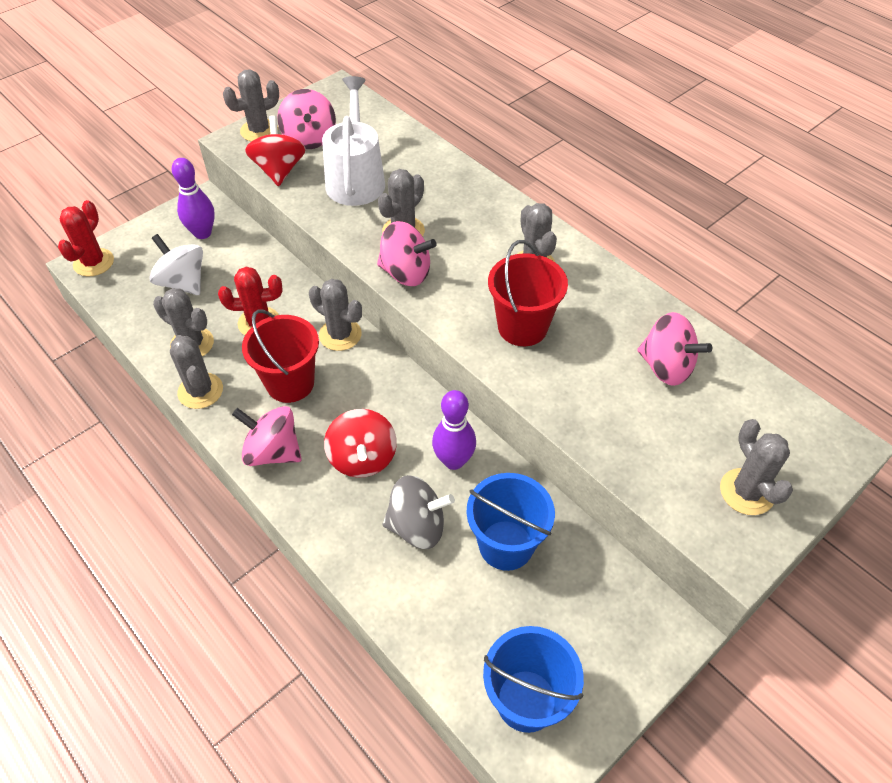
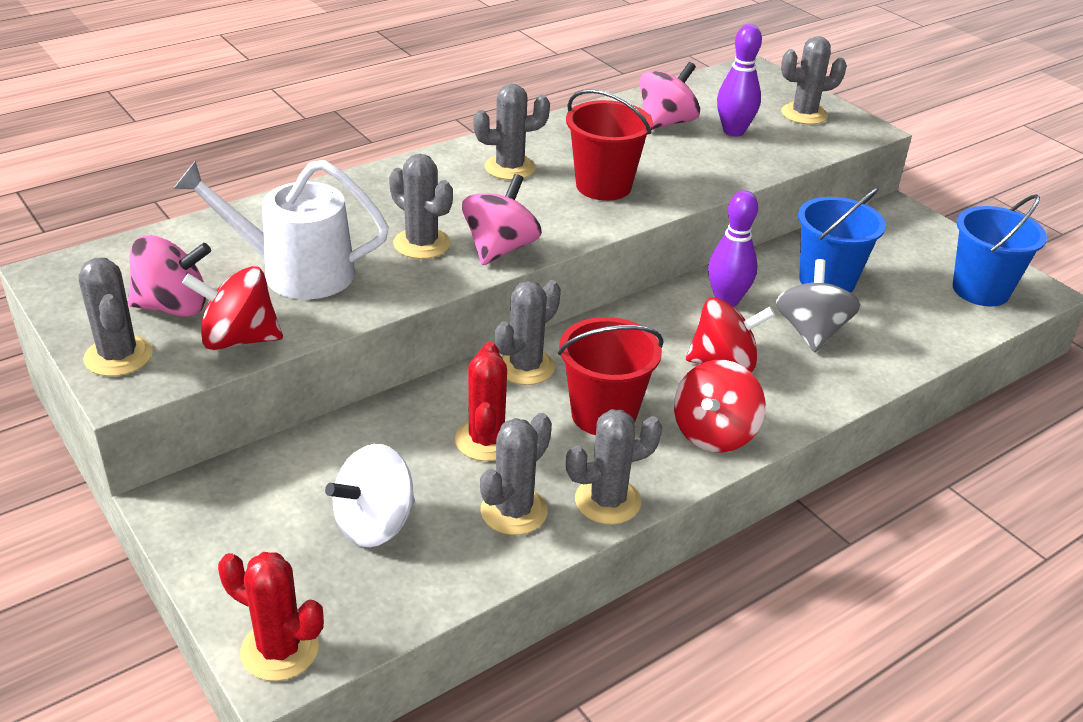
camera: 85 degrees left, 15 degrees down
purple bowling pin [172,158,215,239] -> purple bowling pin moved to [717,24,762,137]
pink spinning top [232,406,302,466] -> red spinning top [674,360,765,452]

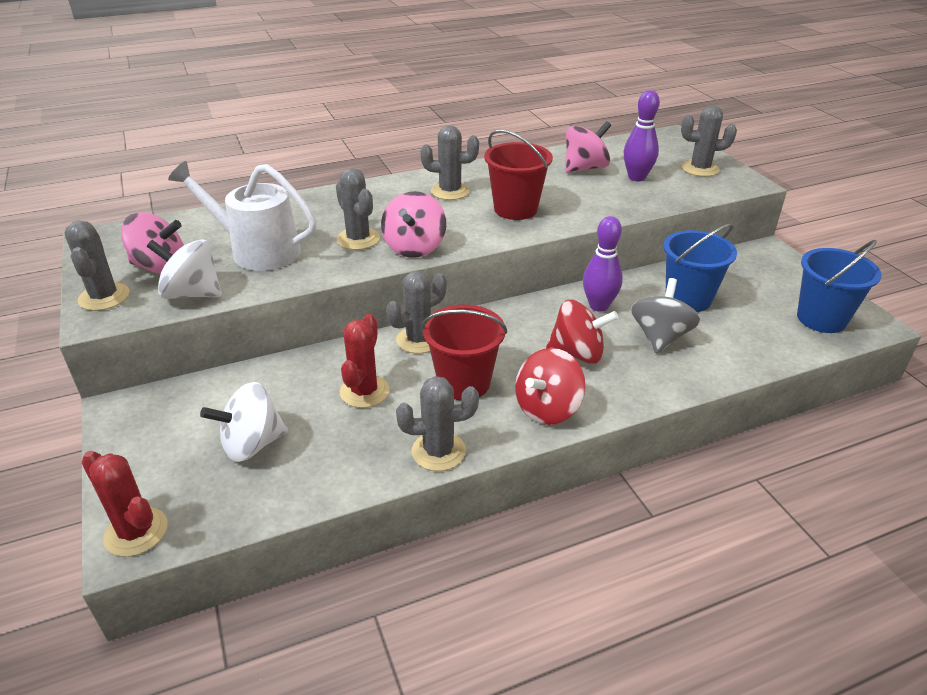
camera: 15 degrees right, 0 degrees up
red spinning top [182,266,283,350] -> white spinning top [147,239,222,299]
pink spinning top [462,174,542,265] -> pink spinning top turned 150 degrees clockwise [381,191,446,258]
grey cactus [480,413,552,535] -> none

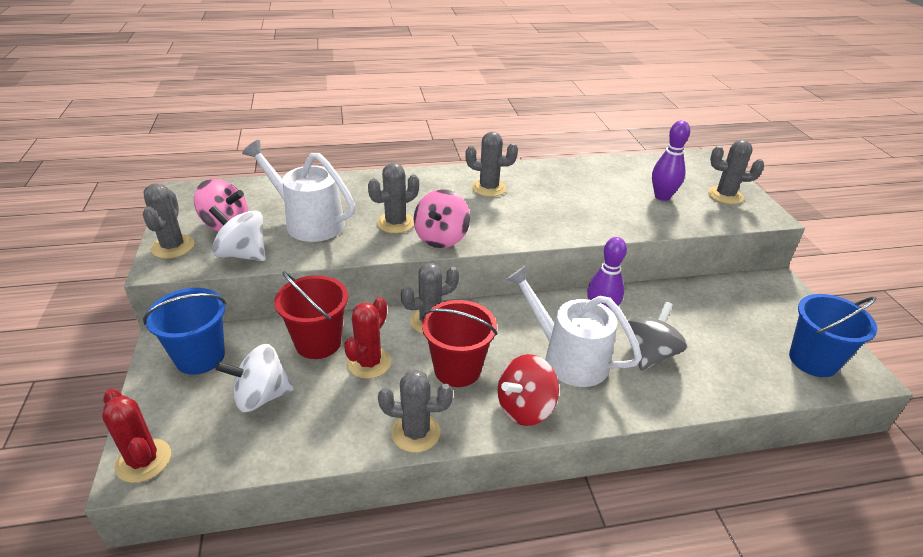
camera: 10 degrees right, 0 degrees up
grey cactus [336,168,380,250] -> grey cactus turned 75 degrees clockwise [368,163,419,233]
red bucket [484,129,553,220] -> red bucket moved to [274,271,348,359]
red spinning top [546,299,618,364] -> white watering can [506,265,642,387]
pink spinning top [565,121,611,173] -> none
blue bucket [663,224,737,312] -> blue bucket moved to [143,288,226,375]

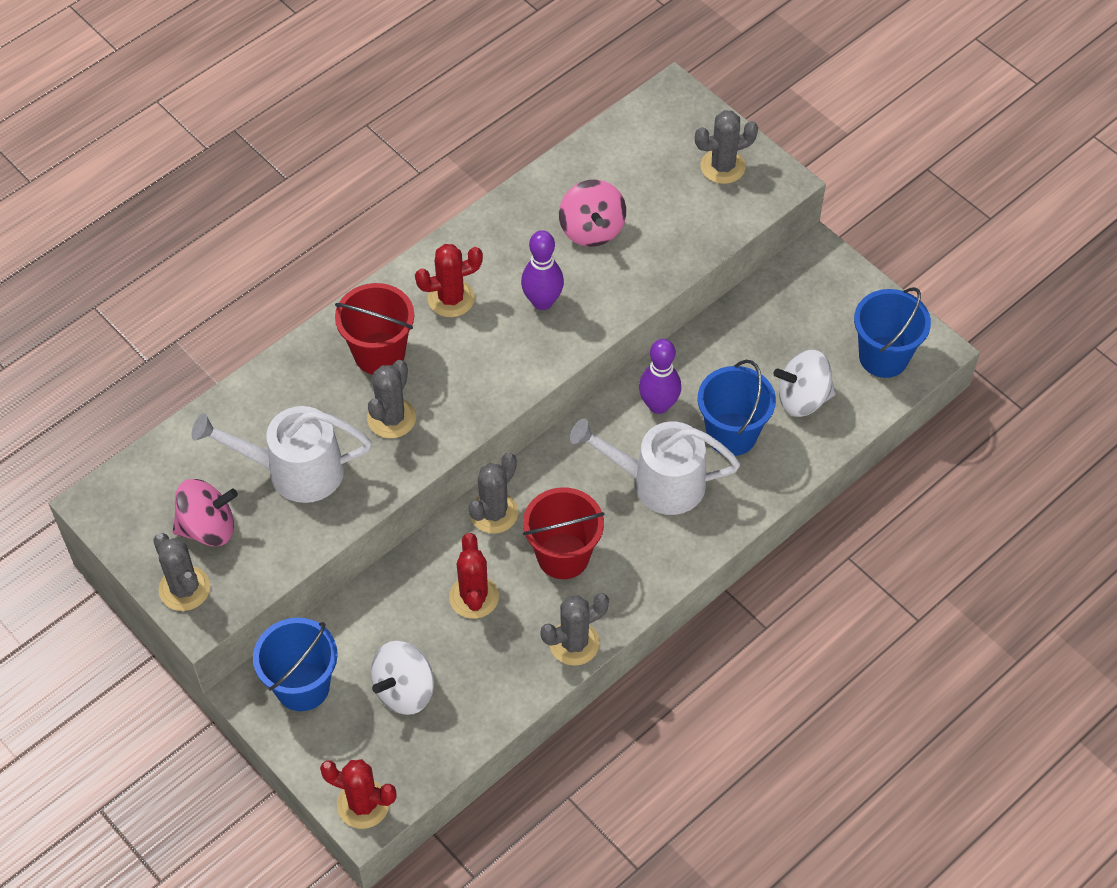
camera: 30 degrees left, 20 degrees up
white spinning top [209,206,266,261] -> white spinning top moved to [774,350,836,417]
red bucket [274,271,348,359] -> red bucket moved to [335,283,414,375]
pink spinning top [414,189,470,248] -> pink spinning top moved to [559,179,626,247]
grey cactus [465,132,518,197] -> red cactus [415,244,483,317]
red spinning top [498,354,559,426] -> none
grey spinning top [628,302,688,371] -> blue bucket [697,360,776,456]
purple bowling pin [652,121,690,201] -> purple bowling pin moved to [521,230,564,310]

